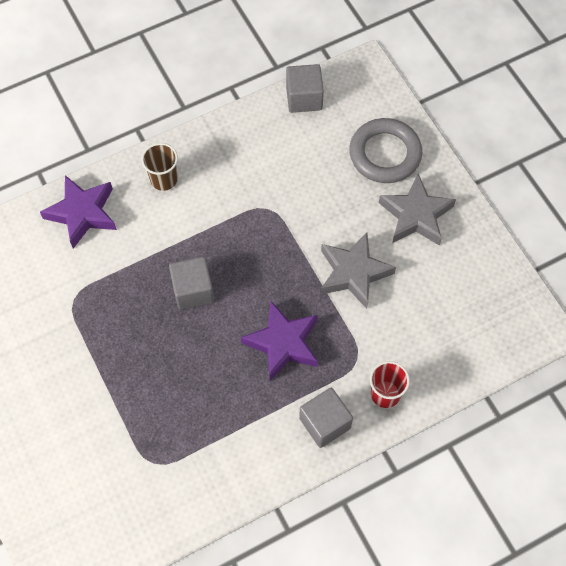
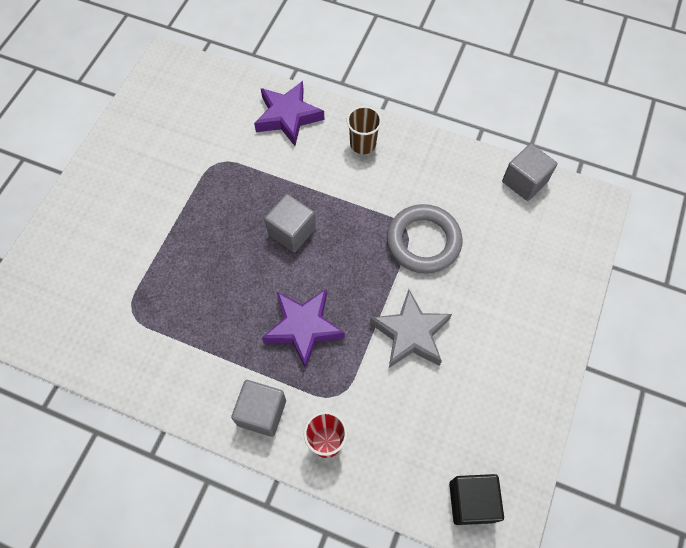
camera: 50 degrees right, 0 degrees up
grey ring [349,118,422,183] -> grey ring moved to [387,204,463,274]
grey star [379,174,456,246] -> none
none -> black cube [449,474,504,525]

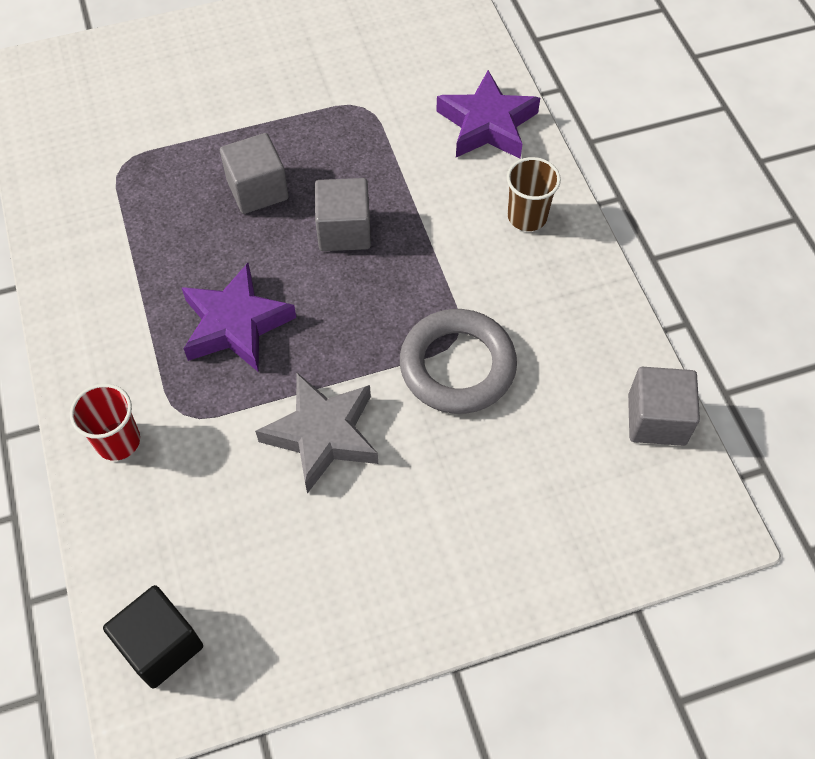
camera: 50 degrees right, 5 degrees down
grey cube [231,380,286,437] -> grey cube moved to [220,133,289,214]

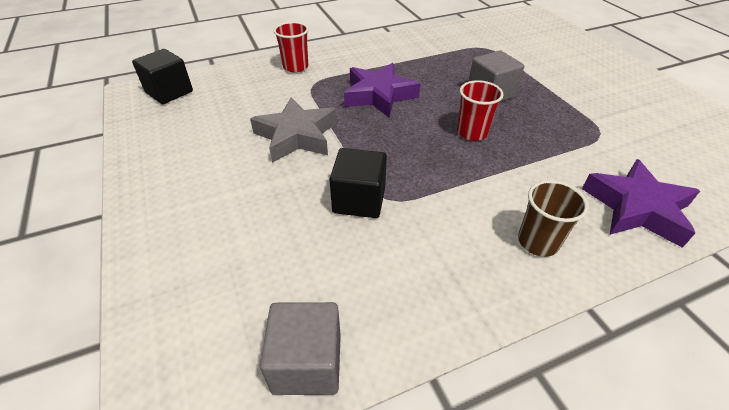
camera: 85 degrees right, 15 degrees down
grey cube [315,178,371,251] -> red cup [457,80,504,141]
grey ring [400,309,517,414] -> black cube [329,148,387,218]

